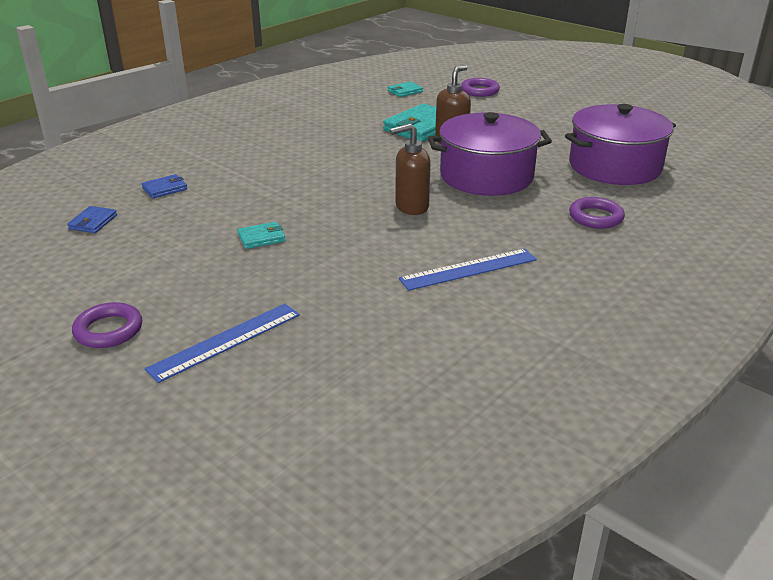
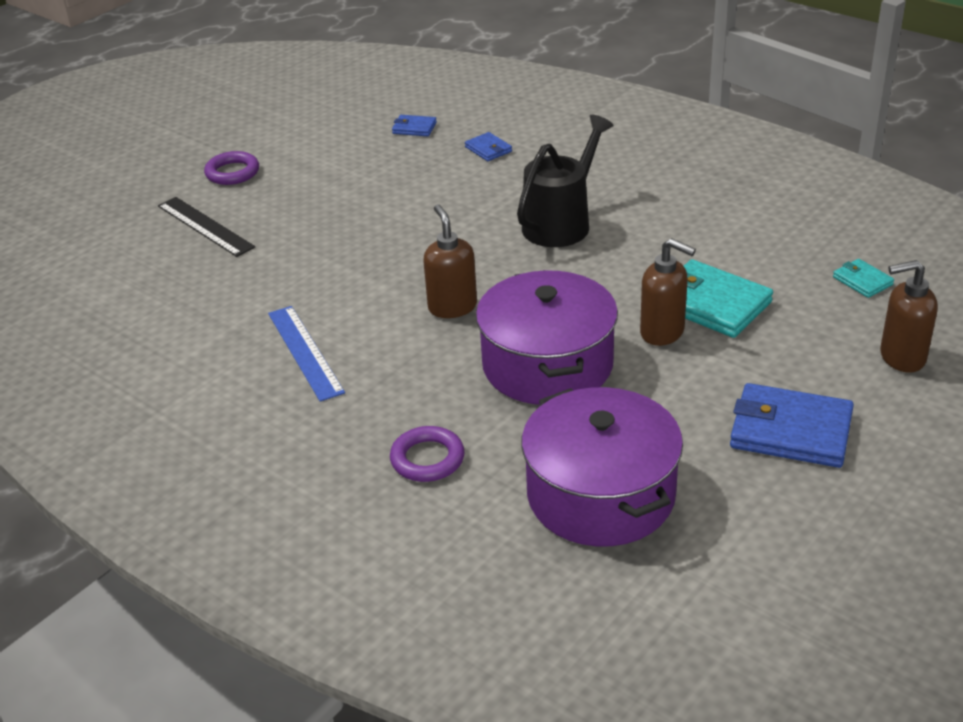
camera: 90 degrees right, 5 degrees up
blue ruler [145,304,300,383] -> black ruler [158,197,255,257]
turquoise wallet [237,222,286,249] -> none
purple ring [461,78,500,97] -> brown soap dispenser [880,260,938,372]
none -> black watering can [517,115,613,247]
none -> blue wallet [730,383,854,468]

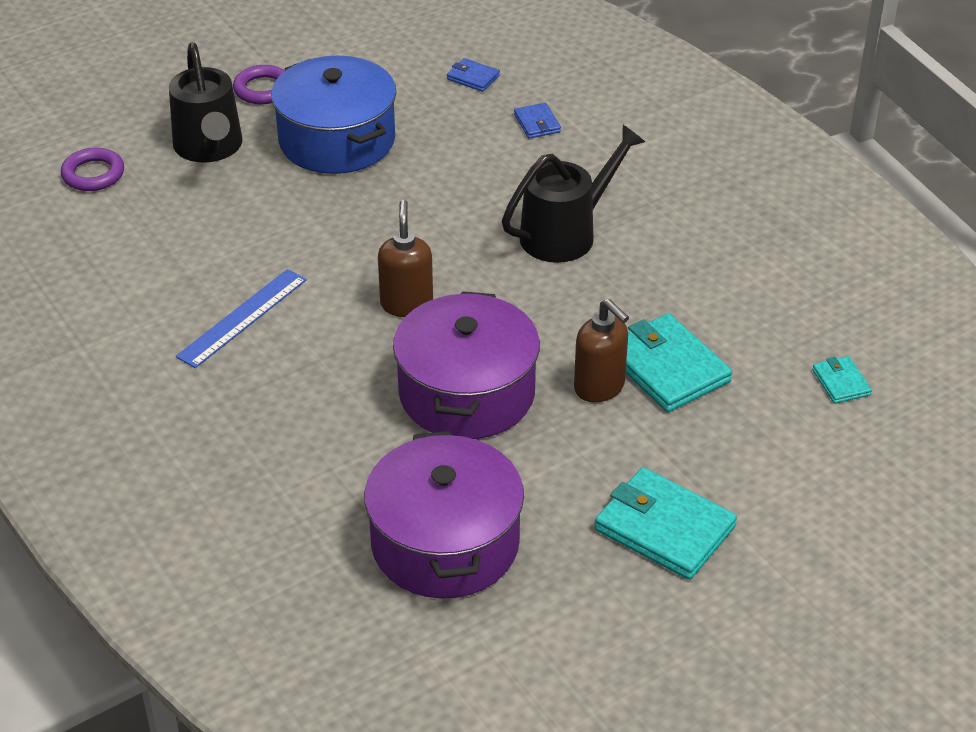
camera: 15 degrees right, 5 degrees up
black ruler [158,197,255,257] -> black watering can [169,42,243,162]
blue ruler [268,306,345,402] -> blue ruler turned 45 degrees clockwise [176,269,307,368]
purple ring [390,426,465,482] -> purple ring moved to [61,148,124,191]
blue wallet [730,383,854,468] -> turquoise wallet [595,467,737,580]
brown soap dispenser [880,260,938,372] -> none
none -> blue pot [271,56,396,174]

